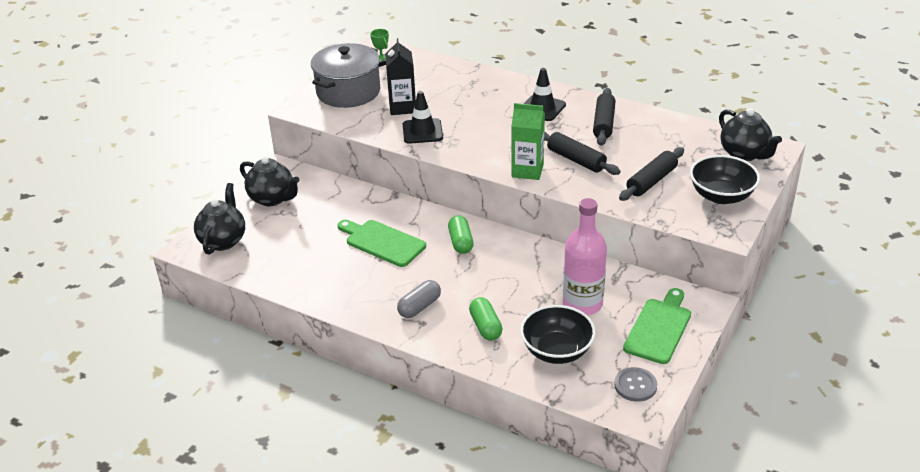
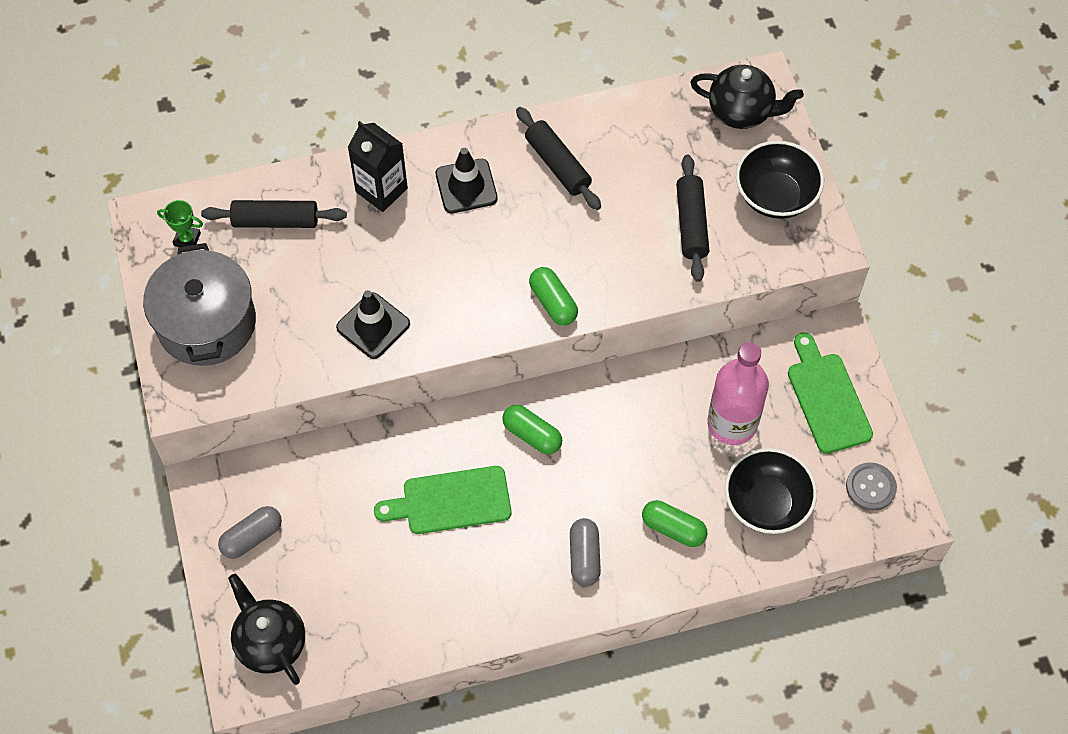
camera: 45 degrees left, 25 degrees up
black teapot [240,156,299,206] -> grey capsule [218,506,282,559]
black carton [385,38,416,115] -> black carton moved to [348,121,408,212]
green carton [511,103,545,180] -> green capsule [529,267,578,325]
black rolling pin [544,131,621,175] -> black rolling pin moved to [201,200,347,228]

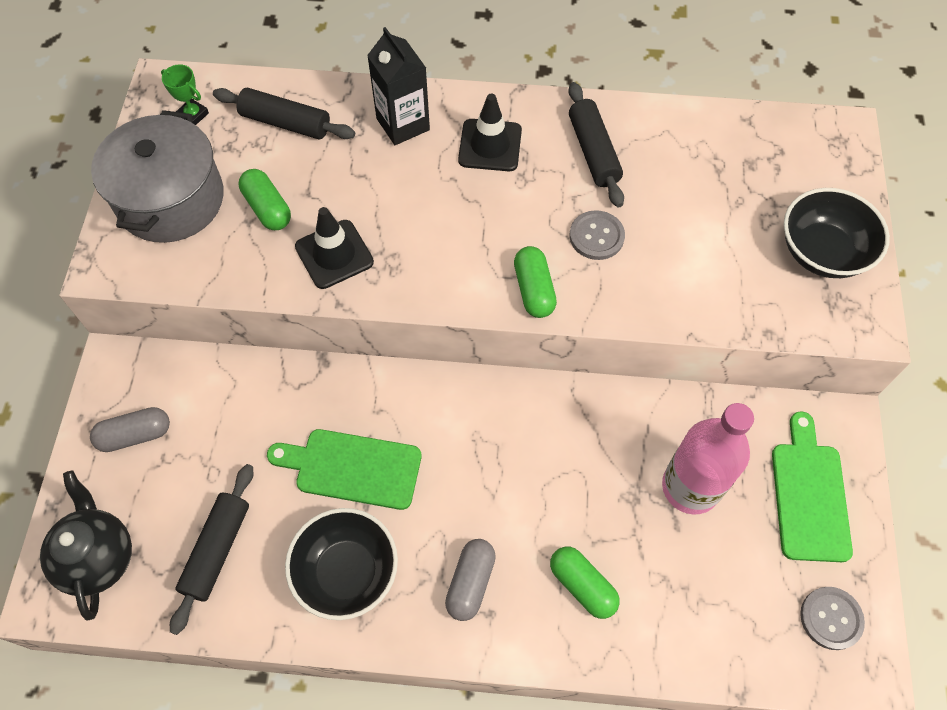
camera: 20 degrees right, 0 degrees up
green capsule [502,405,562,454] -> green capsule moved to [239,169,291,230]
black rolling pin [676,155,709,282] -> black rolling pin moved to [170,464,253,635]
black teapot [690,65,804,129] -> none
black bowl [725,448,817,534] -> black bowl moved to [285,508,398,620]
none -> grey button [570,210,625,260]

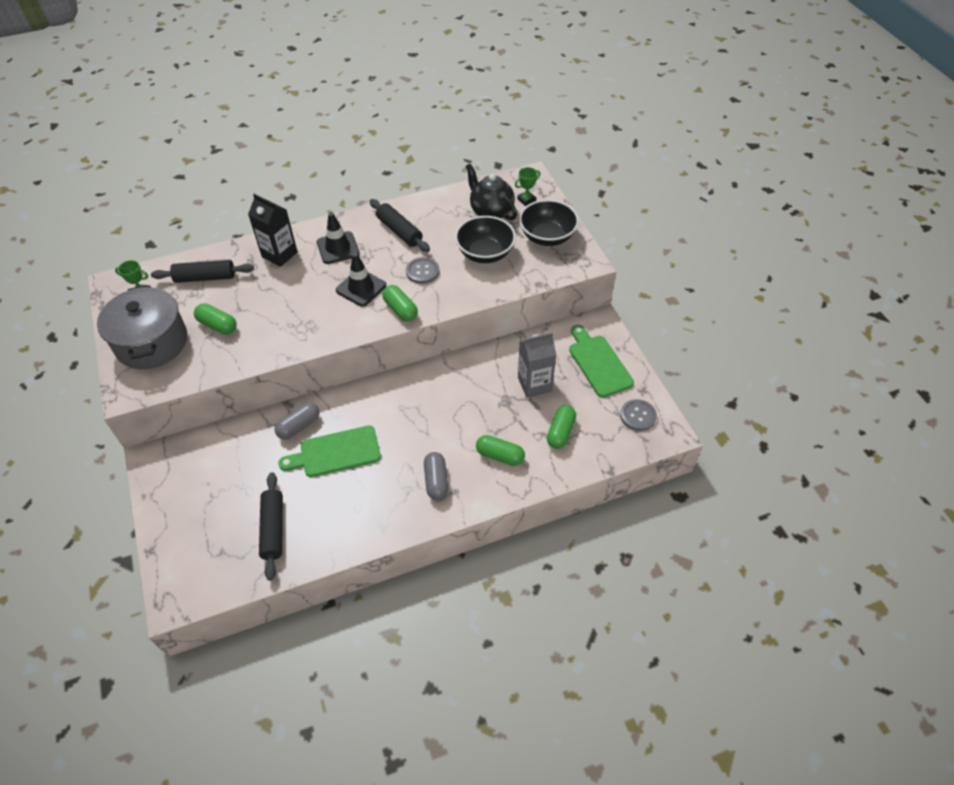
camera: 25 degrees left, 10 degrees down
black teapot [40,471,132,621] -> black teapot moved to [466,164,517,220]
grey capsule [90,407,170,452] -> grey capsule moved to [274,402,319,440]
black bowl [285,508,398,620] -> black bowl moved to [455,216,516,263]
black traffic cone [295,207,374,289] -> black traffic cone moved to [336,253,386,307]
pink bottle [662,403,754,515] -> grey carton [518,332,556,398]
none -> green trophy [515,167,541,206]
none -> green capsule [547,405,576,449]

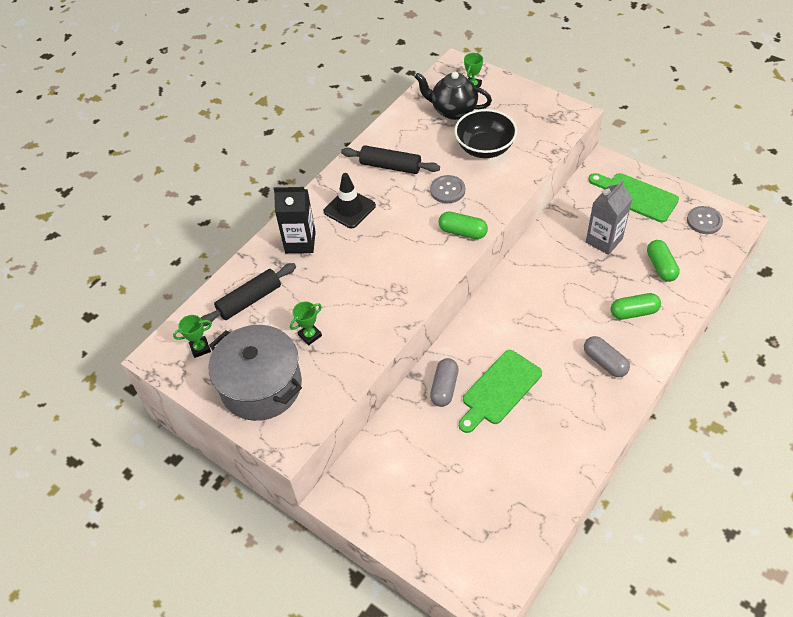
camera: 30 degrees left, 0 degrees up
green capsule [194,303,237,335] -> green trophy [290,301,322,345]
black rolling pin [259,472,283,581] -> none
black traffic cone [336,253,386,307] -> none
black bowl [519,200,579,246] -> none

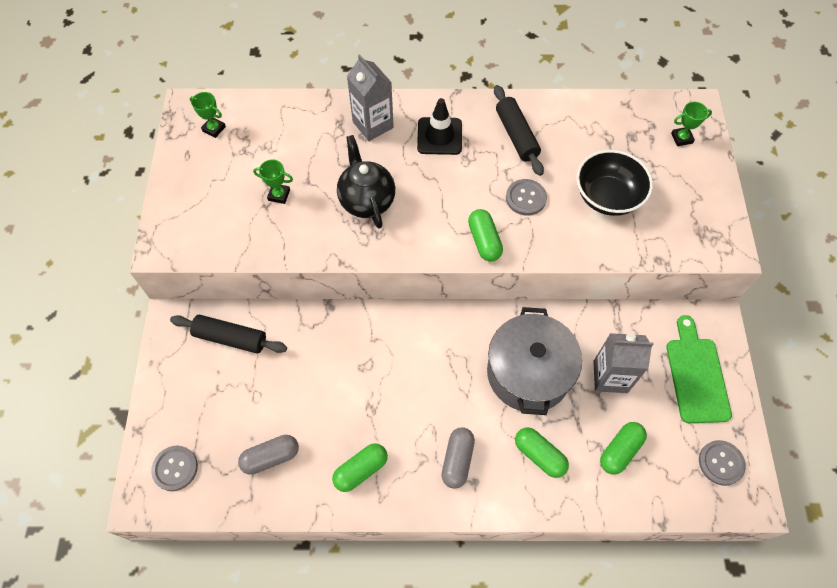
camera: 50 degrees right, 10 degrees up
black rolling pin [201,263,296,326] -> black rolling pin moved to [170,315,287,353]
grey pot [208,325,302,421] -> grey pot moved to [487,307,582,415]
black carton [274,187,316,253] -> grey carton [347,54,394,141]
black teapot [415,72,492,120] -> black teapot moved to [337,135,395,229]
grey capsule [430,358,459,407] -> grey capsule moved to [238,435,299,475]
green cutting board [459,350,542,433] -> none
none -> grey button [151,446,198,491]
none -> green capsule [332,443,388,492]

